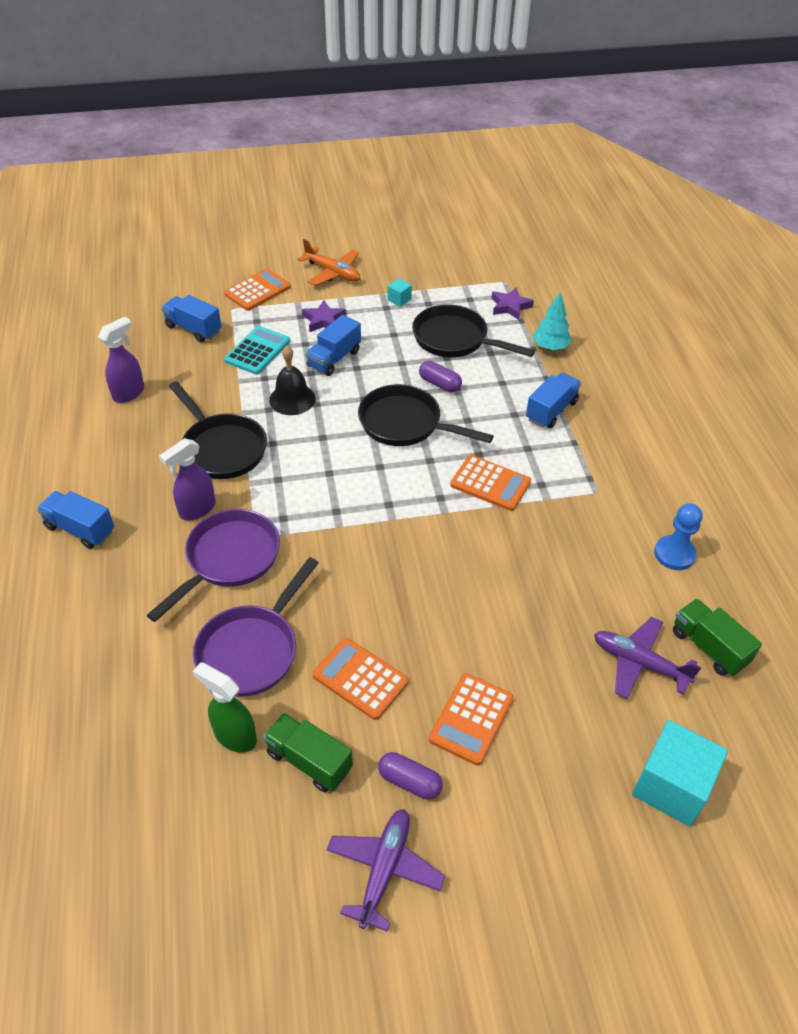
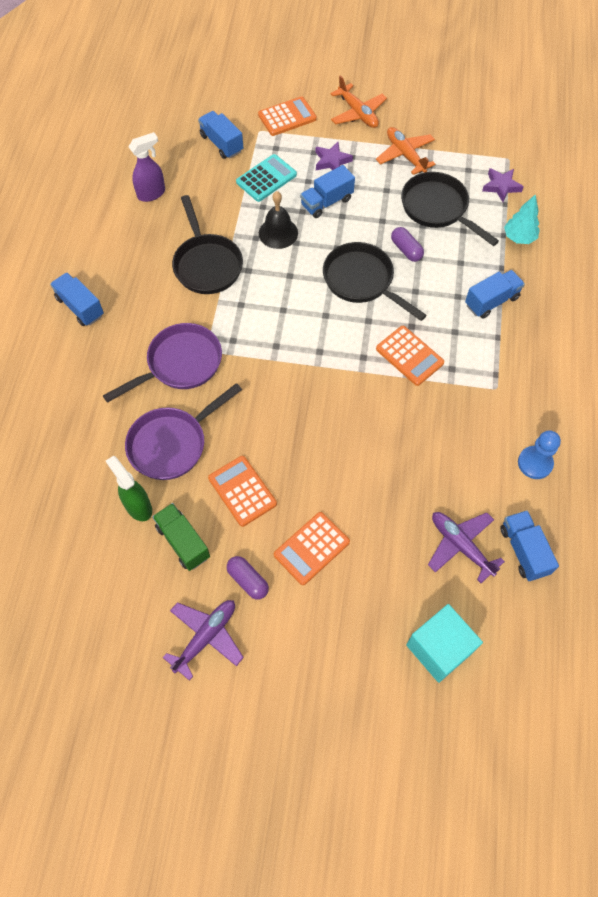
camera: 20 degrees right, 15 degrees up
purple spray bottle [159,438,216,520] -> none
turquoise cube [388,278,412,307] -> orange plane [376,127,435,175]
green truck [673,599,762,676] -> blue truck [500,510,559,581]

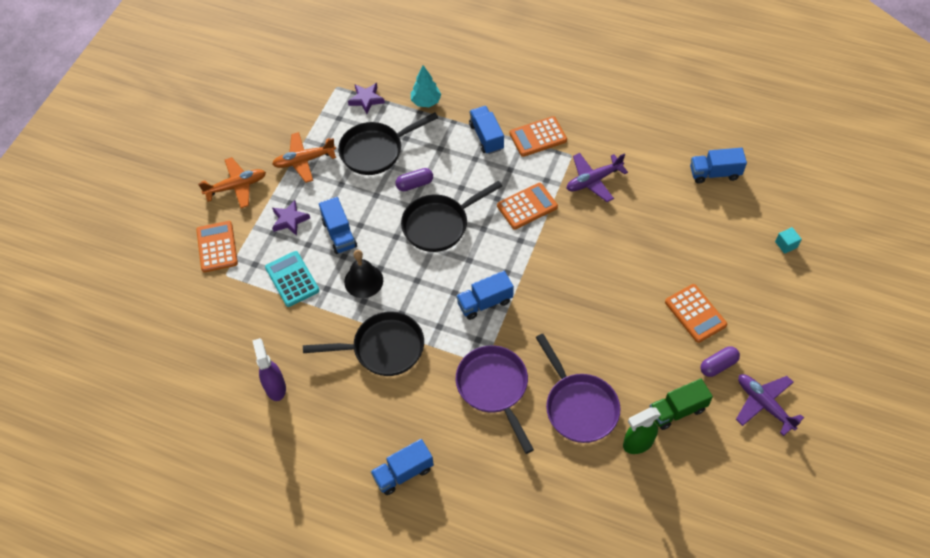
camera: 75 degrees left, 5 degrees down
blue truck [198,111,243,159] -> blue truck moved to [456,271,514,320]
orange calculator [208,456,277,527] -> orange calculator moved to [509,116,567,157]
turquoise cube [406,604,483,683] -> turquoise cube [775,227,802,254], size x0.44
purple plane [428,512,505,583] -> purple plane moved to [566,153,628,202]
blue pawn [518,430,561,479] -> none

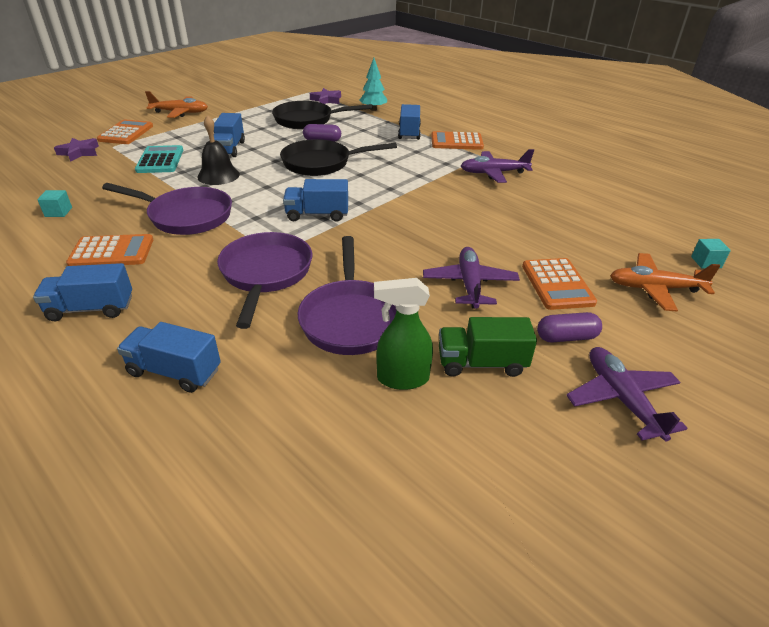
camera: 20 degrees right, 20 degrees down
purple spray bottle [252,338,286,401] -> turquoise cube [37,190,72,217]
orange plane [272,132,336,183] -> orange plane moved to [610,253,720,312]
purple star [272,200,310,236] -> purple star moved to [54,138,99,162]
black pan [303,311,424,376] -> purple pan [102,183,232,235]
orange calculator [497,183,558,230] -> orange calculator moved to [66,234,153,266]
blue truck [690,148,747,184] -> blue truck moved to [117,322,221,393]
none -> purple plane [423,247,520,309]

